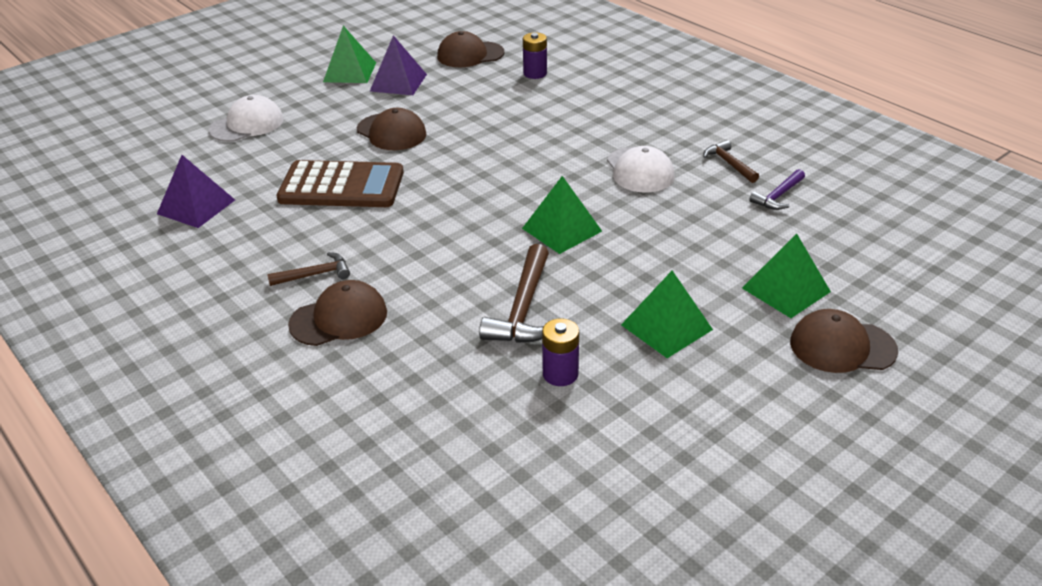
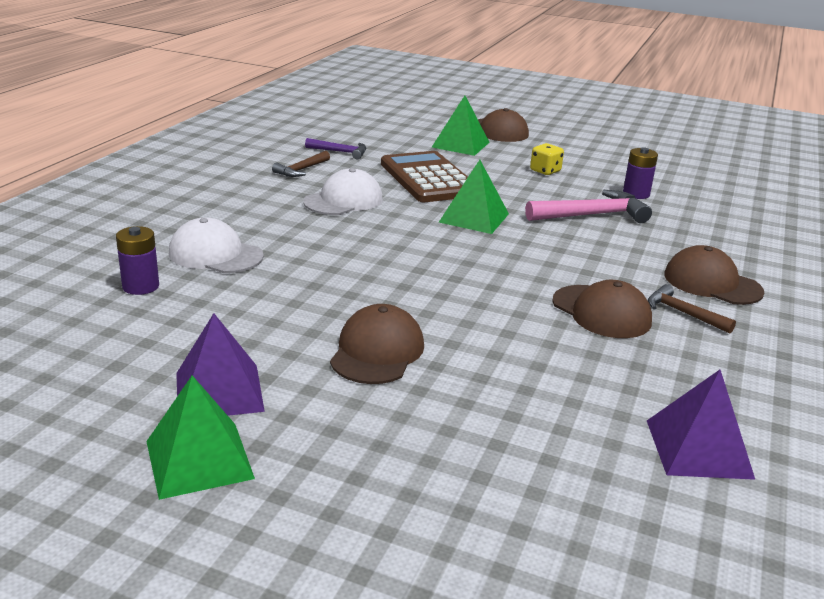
camera: 120 degrees left, 10 degrees down
white cap [209,95,284,142] -> white cap moved to [169,218,264,273]
brown calculator [276,160,404,207] -> brown calculator moved to [381,151,468,202]
brown cap [437,31,504,67] -> brown cap moved to [552,280,652,338]
brown hammer [479,244,549,343] -> pink hammer [525,190,652,223]
green pyramid [621,271,713,358] -> yellow dice [530,143,564,175]

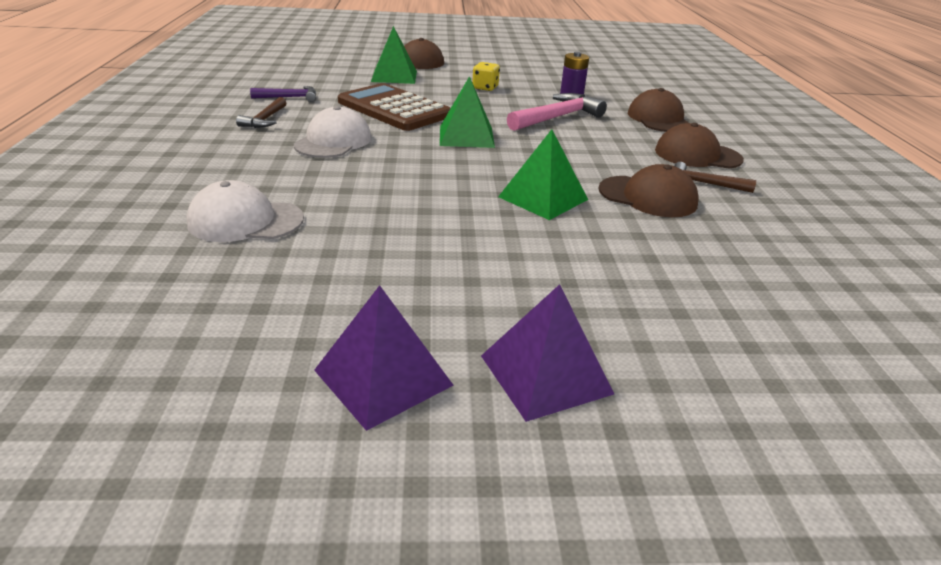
camera: 25 degrees left, 5 degrees up
purple battery [116,226,159,295] -> none
green pyramid [146,375,255,500] -> green pyramid moved to [498,129,588,220]
brown cap [330,304,424,384] -> brown cap moved to [628,88,689,132]
purple pyramid [647,370,755,480] -> purple pyramid moved to [481,284,614,422]

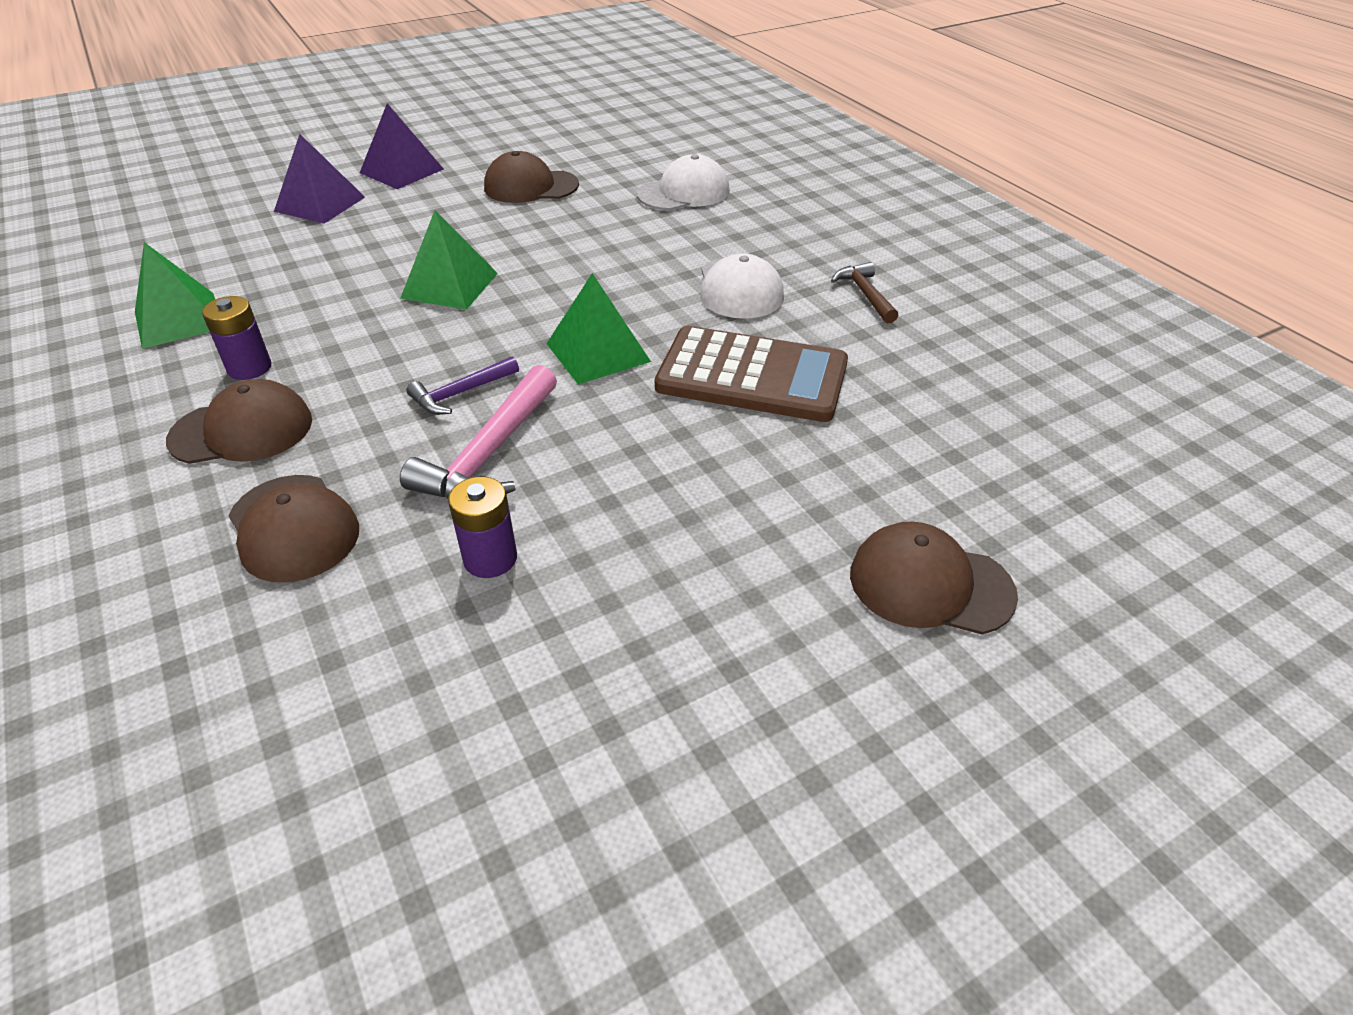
camera: 155 degrees right, 10 degrees up
purple hammer [250,86,316,102] -> purple hammer moved to [406,356,519,415]
purple pyramid [314,285,453,431] -> purple pyramid moved to [274,134,365,224]
green pyramid [371,26,417,84] -> green pyramid moved to [135,242,215,349]
yellow dice [472,62,500,91] -> none
brown cap [598,164,699,217] -> brown cap moved to [484,151,579,203]
brown hammer [674,162,756,193] -> purple battery [202,296,272,380]

